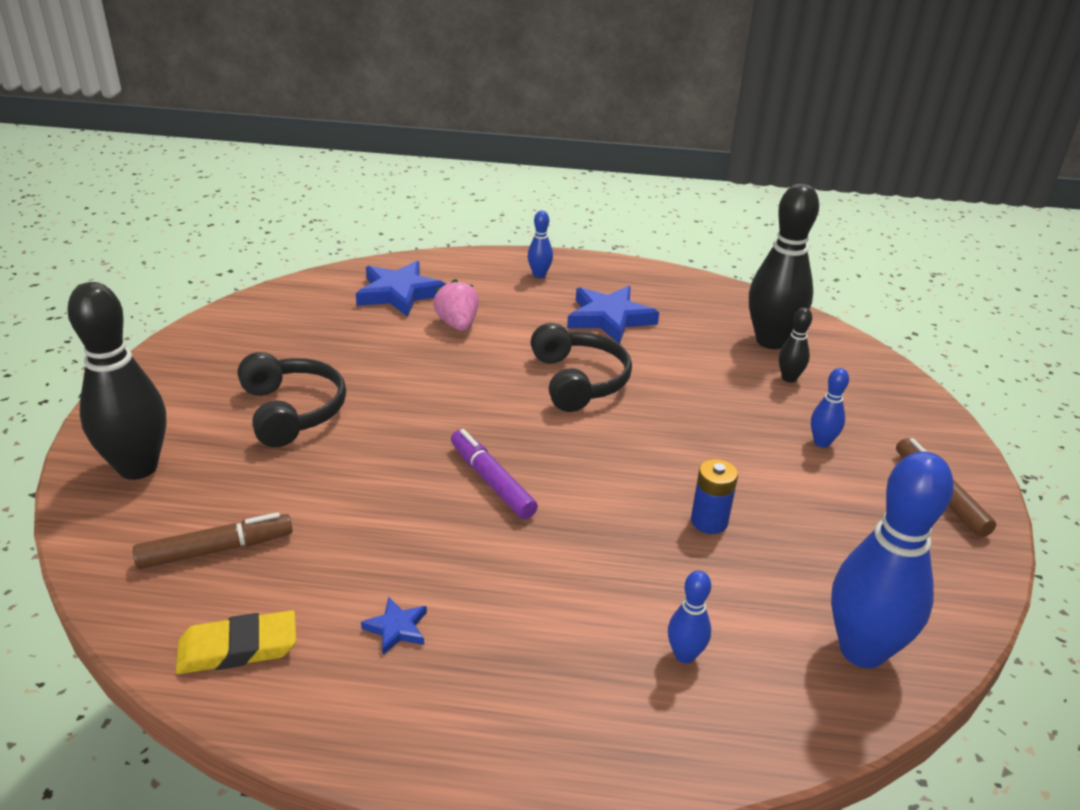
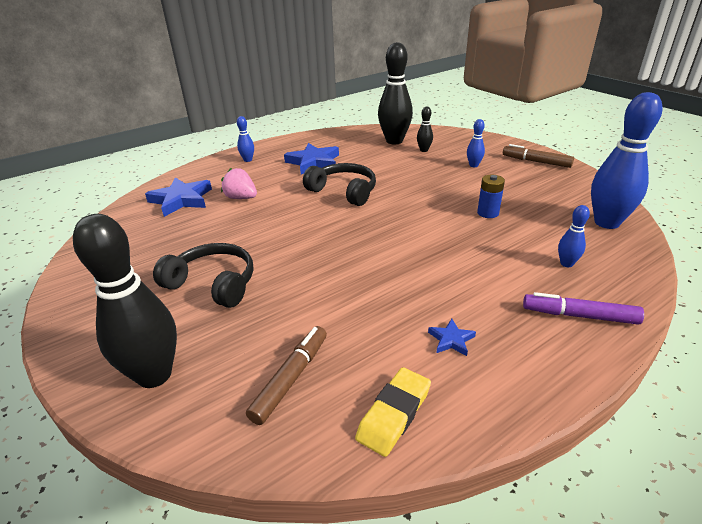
camera: 40 degrees left, 0 degrees up
purple marker [451,429,538,519] -> purple marker moved to [523,292,644,325]

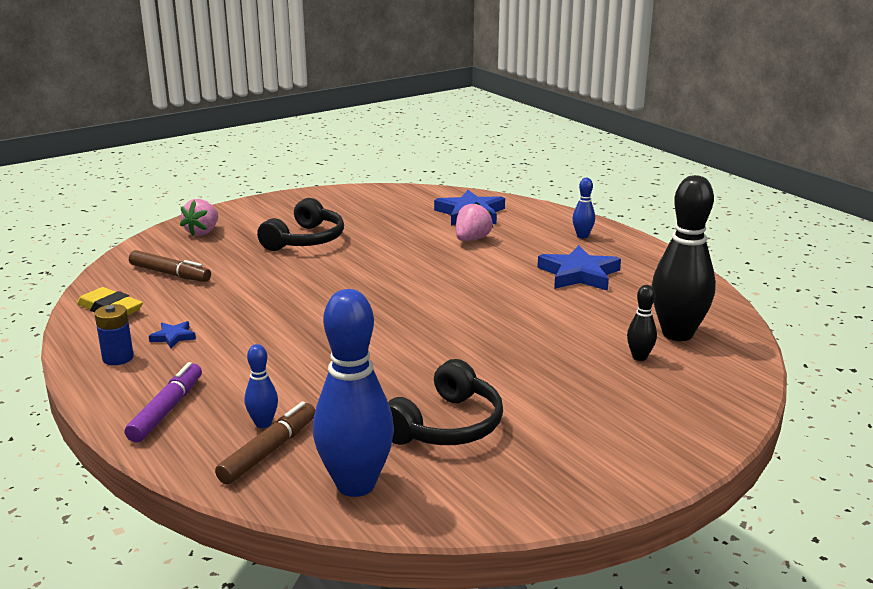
camera: 90 degrees right, 10 degrees down
black bowling pin [73,214,177,388] -> pink strawberry [180,199,218,236]
black headphones [303,163,376,206] -> black headphones moved to [388,359,503,445]
blue bowling pin [467,119,485,167] -> none
blue battery [477,175,505,218] -> blue battery moved to [95,304,134,365]
brown marker [503,144,574,168] -> brown marker moved to [215,401,315,485]

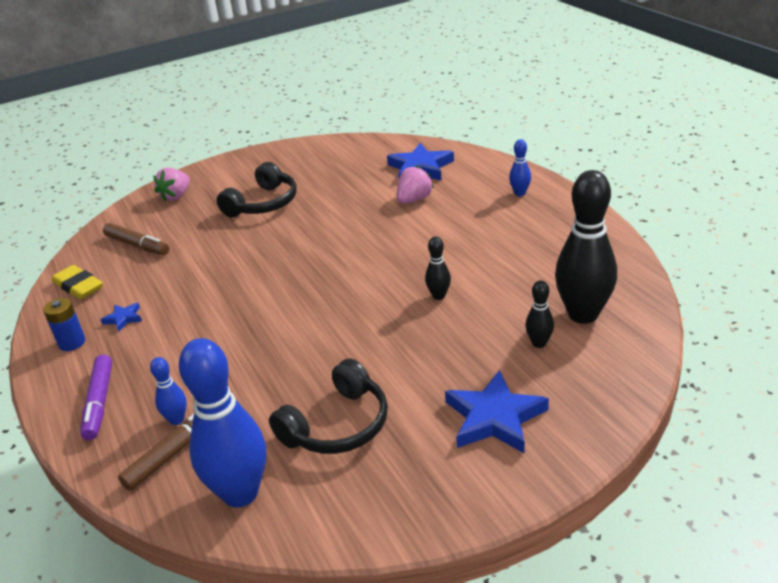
camera: 10 degrees right, 10 degrees up
purple marker [125,362,202,443] -> purple marker turned 150 degrees clockwise [81,355,112,440]
blue star [537,245,621,291] -> blue star moved to [445,370,549,454]
none -> black bowling pin [425,237,451,300]

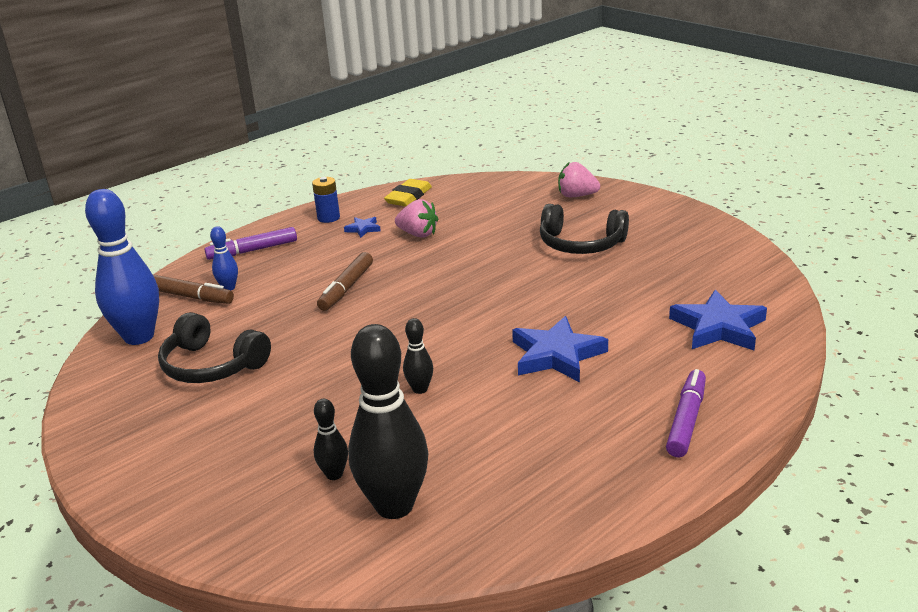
camera: 75 degrees right, 5 degrees down
brown marker [103,223,169,255] -> brown marker moved to [317,252,373,311]
pink strawberry [397,165,434,204] -> pink strawberry moved to [395,199,438,237]
blue star [445,370,549,454] -> blue star moved to [512,316,608,382]
blue bowling pin [509,139,531,196] -> purple marker [666,369,706,457]

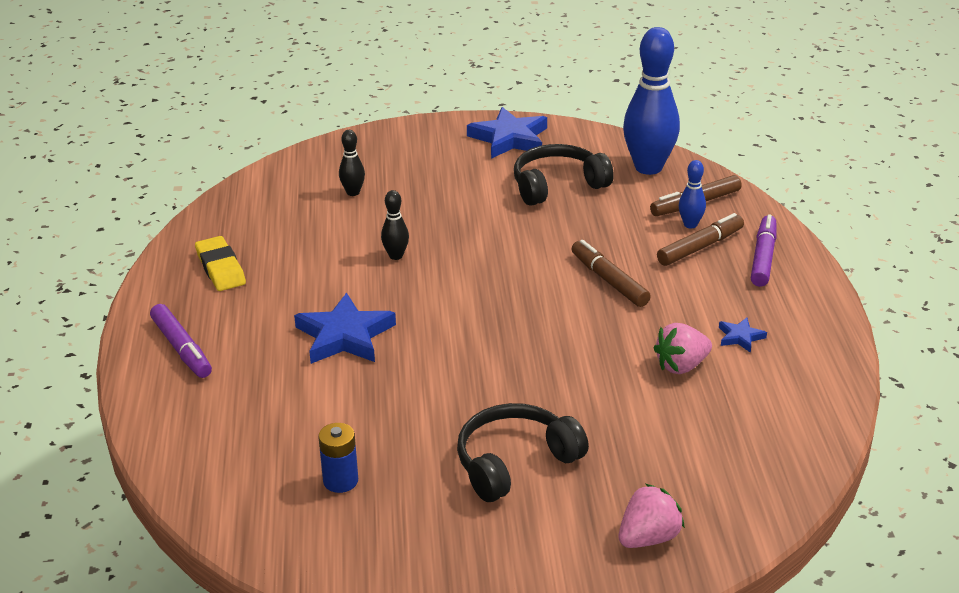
camera: 125 degrees right, 5 degrees up
blue battery [312,177,340,223] -> blue battery moved to [318,423,358,493]
black bowling pin [348,324,428,519] -> none
yellow eraser [384,179,432,207] -> yellow eraser moved to [195,236,246,291]
blue star [669,290,767,350] -> blue star moved to [467,107,547,159]
none -> brown marker [657,213,744,266]

